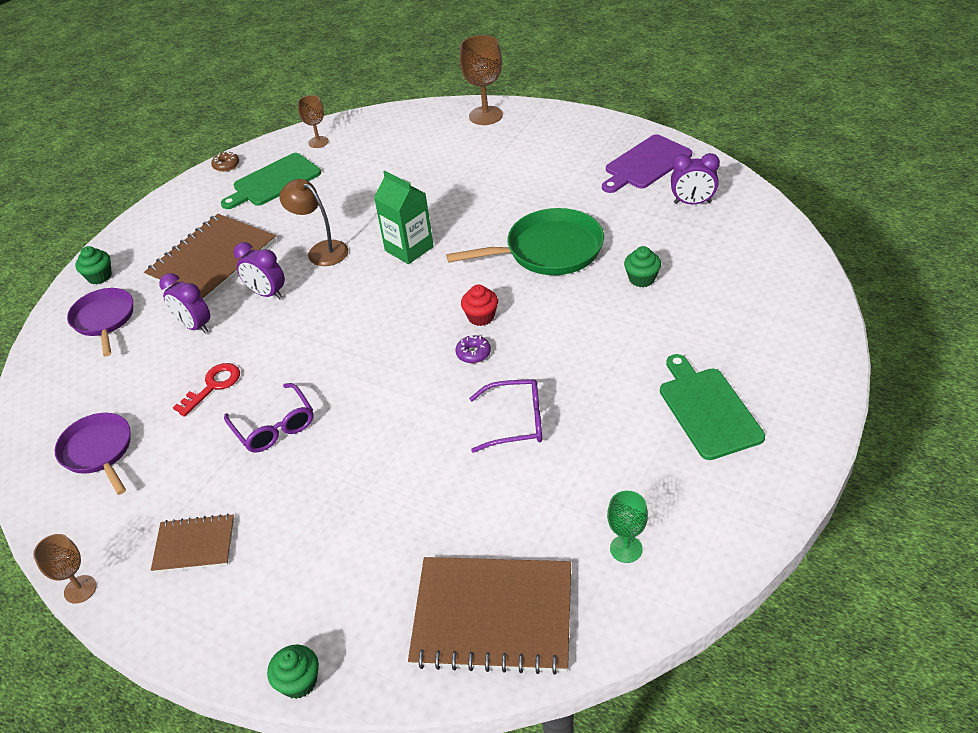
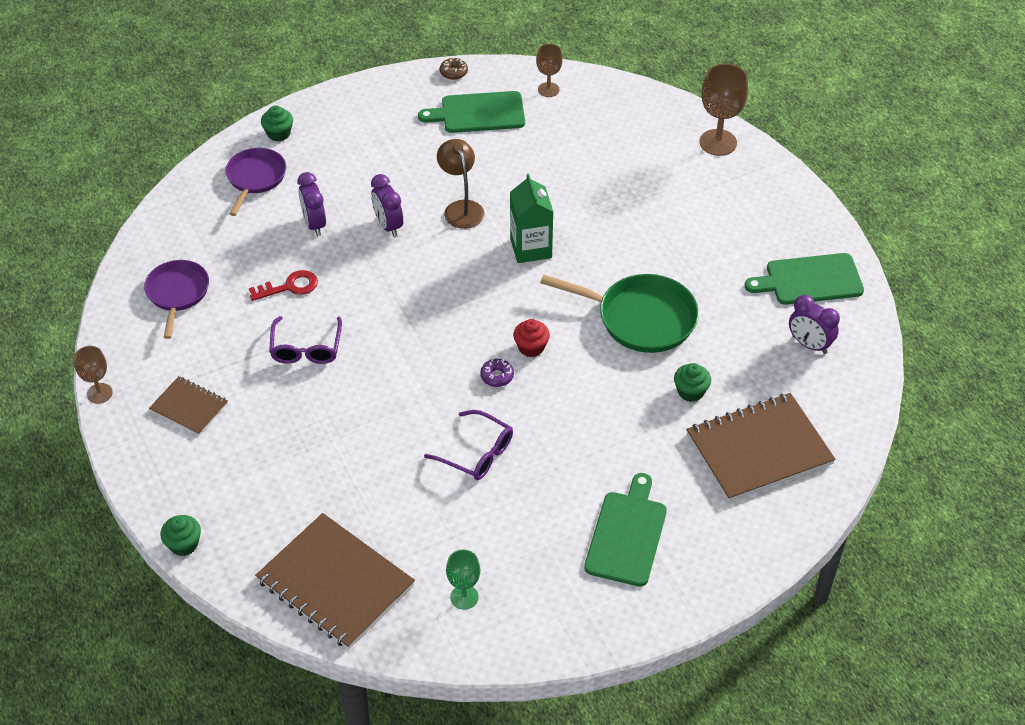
camera: 30 degrees right, 5 degrees up
brown notebook [144,214,276,302] -> brown notebook moved to [686,393,836,502]
purple cutting board [602,134,692,193] -> green cutting board [745,253,864,305]

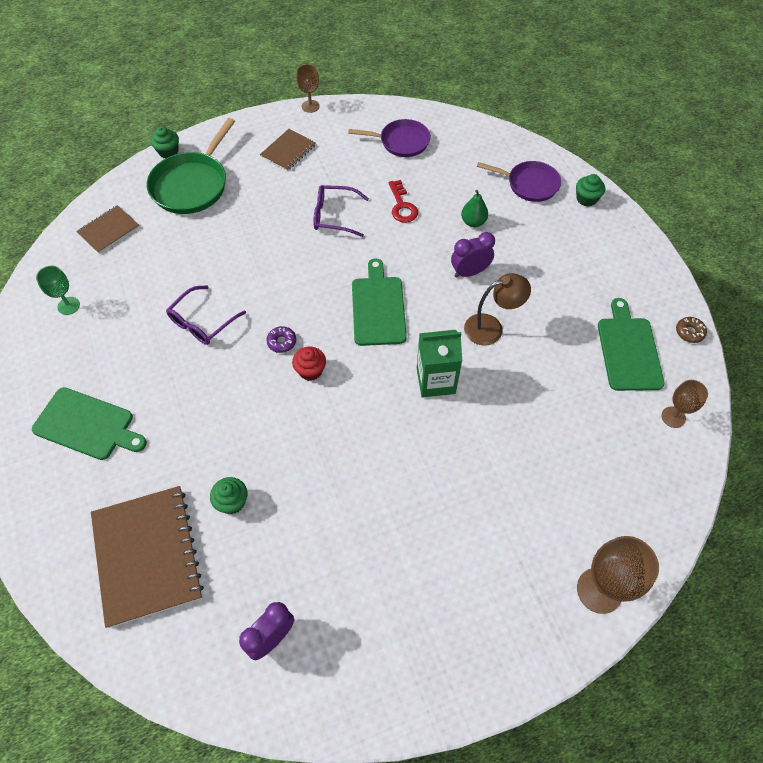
camera: 95 degrees right, 10 degrees up
brown notebook [255,513,415,650] -> brown notebook [76,205,140,254], size x0.53
purple clock [297,172,326,236] -> green pear [461,190,488,227]
green pan [540,274,699,353] -> green pan moved to [147,118,235,214]
green cutting board [745,253,864,305] -> green cutting board moved to [352,259,407,346]

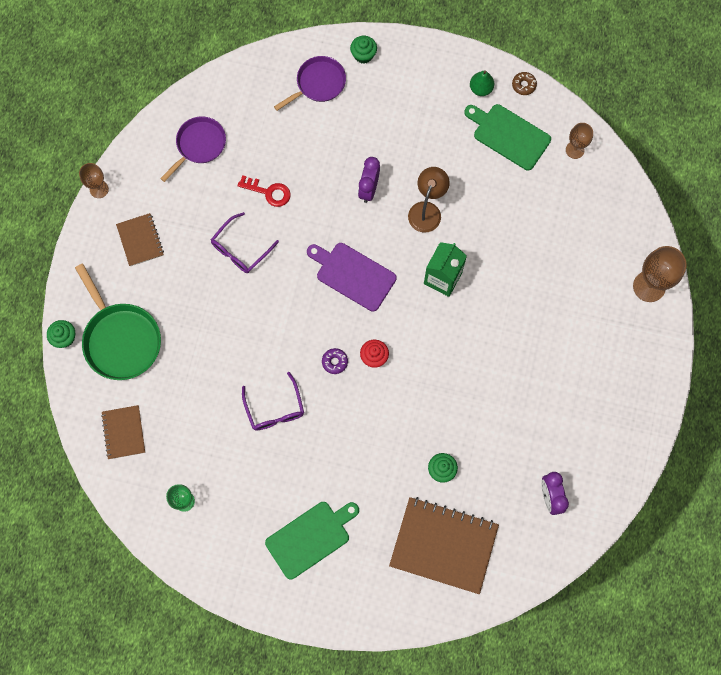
camera: 55 degrees left, 15 degrees up
green cutting board [352,259,407,346] -> purple cutting board [307,243,397,312]
green pear [461,190,488,227] -> green pear moved to [470,71,494,96]

